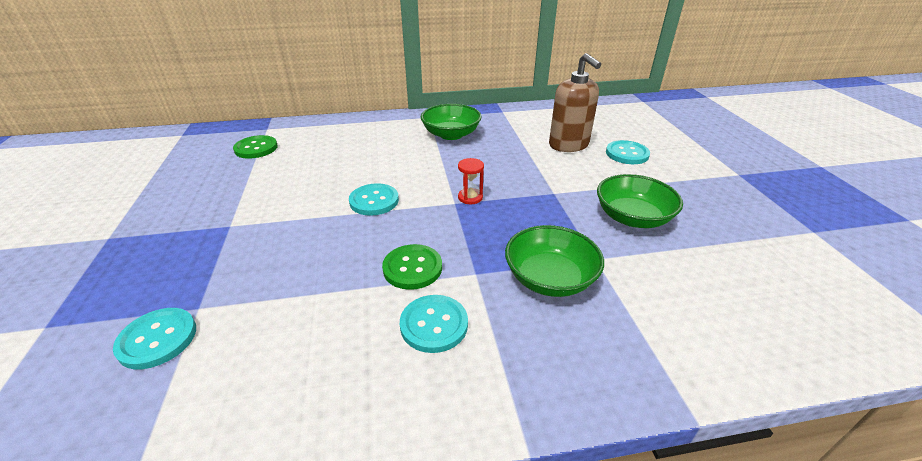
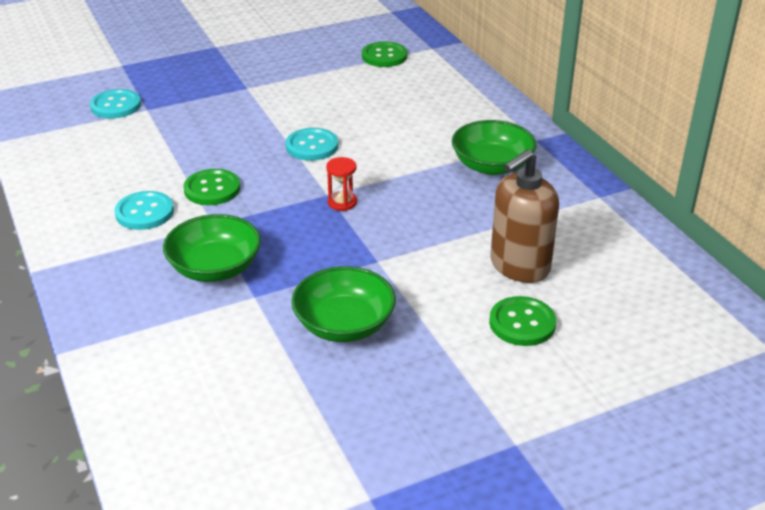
camera: 75 degrees right, 0 degrees up
turquoise button [606,140,650,164] -> green button [489,296,556,346]

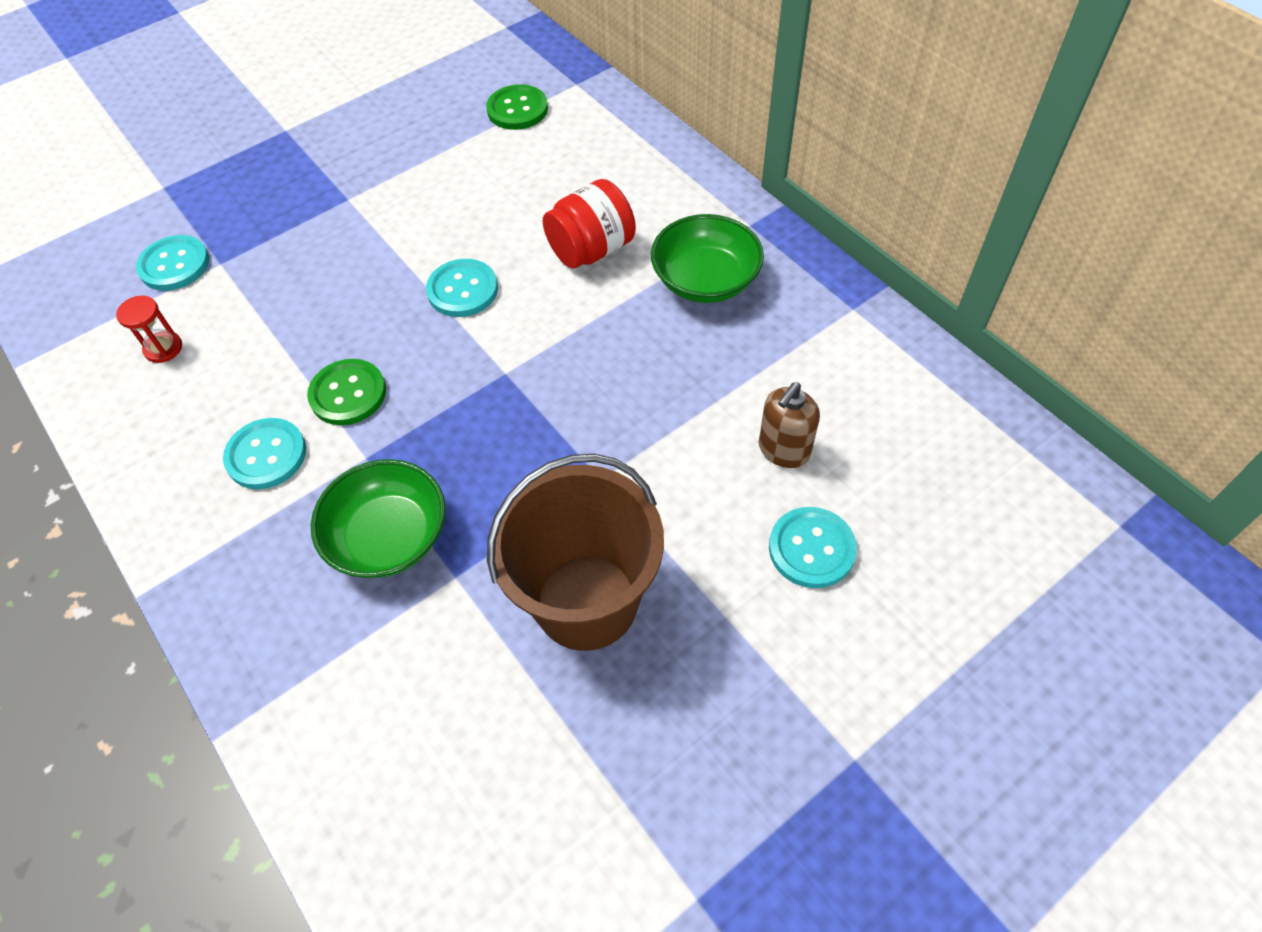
camera: 10 degrees left, 20 degrees up
green bowl [291,266,396,342] -> brown bucket [487,454,664,651]
red hourglass [326,157,357,211] -> red hourglass moved to [116,296,182,363]
green button [489,296,556,346] -> turquoise button [769,507,857,588]
brown soap dispenser [490,149,559,283] -> brown soap dispenser [759,382,820,468], size x0.63
none -> red jar [542,179,636,269]

